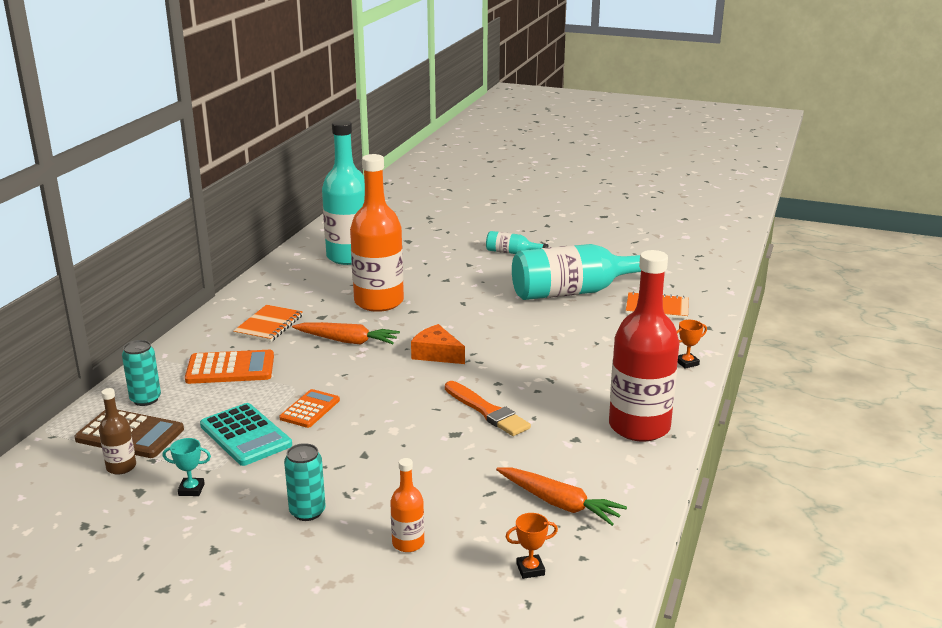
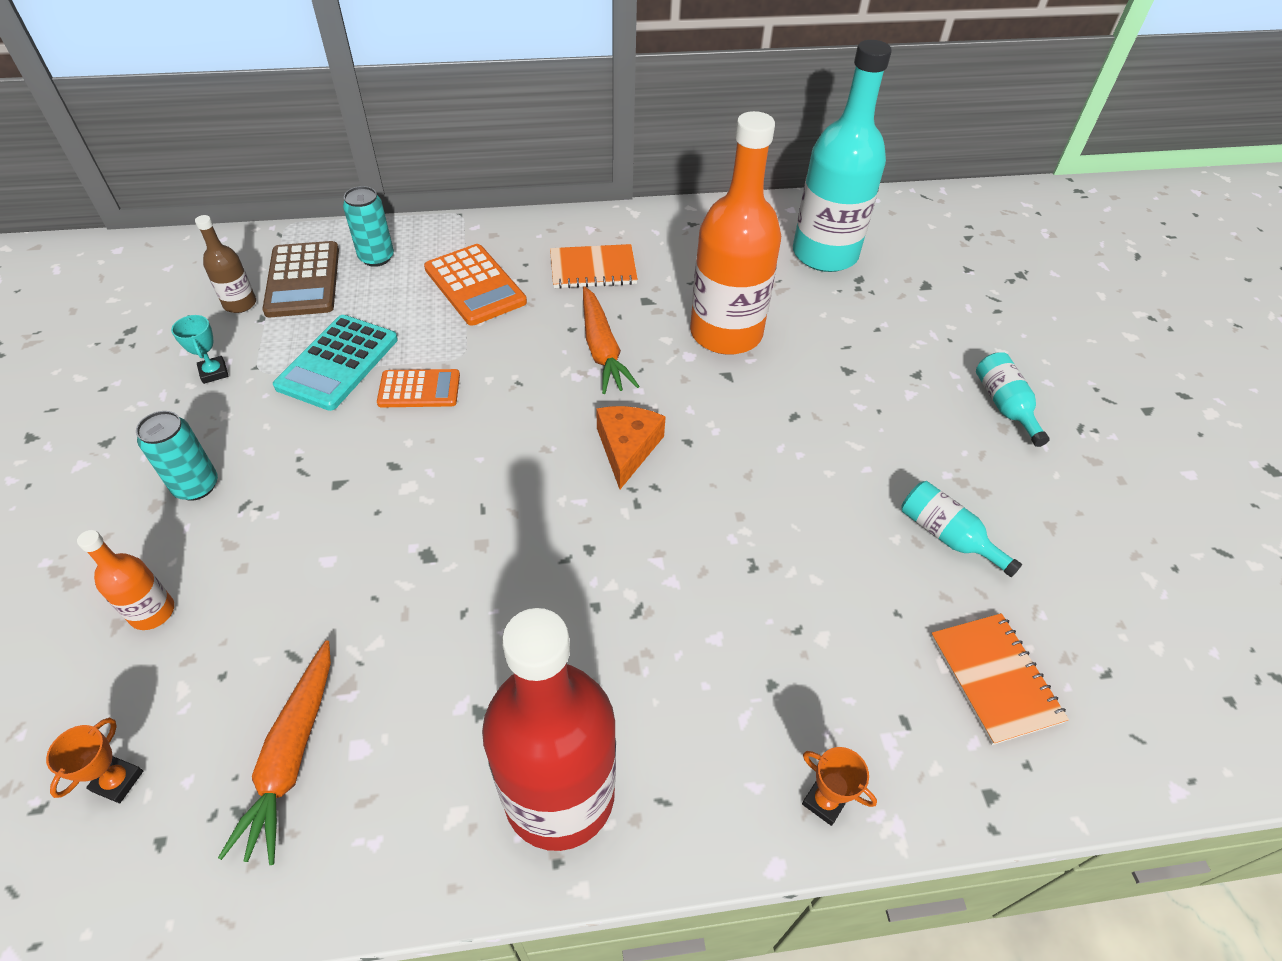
camera: 60 degrees right, 25 degrees up
orange brush [445,381,531,436] -> none
orange trophy [506,513,558,579] -> orange trophy turned 60 degrees clockwise [46,718,143,803]
turquoise bottle [512,244,641,300] -> turquoise bottle [901,481,1022,577], size x0.45

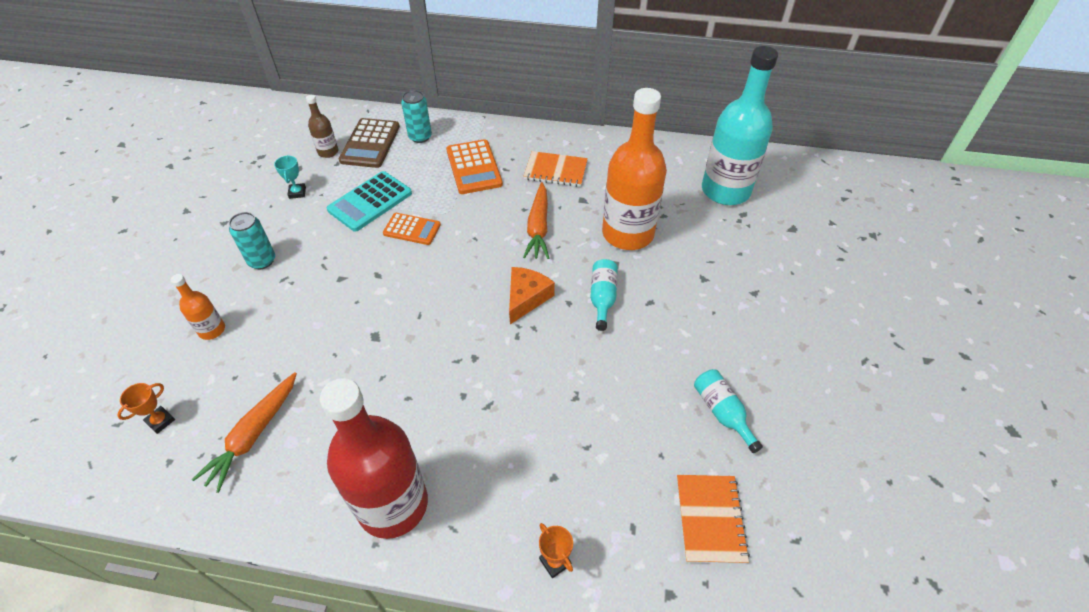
camera: 20 degrees right, 0 degrees up
turquoise bottle [976,352,1050,447] -> turquoise bottle moved to [590,259,618,331]

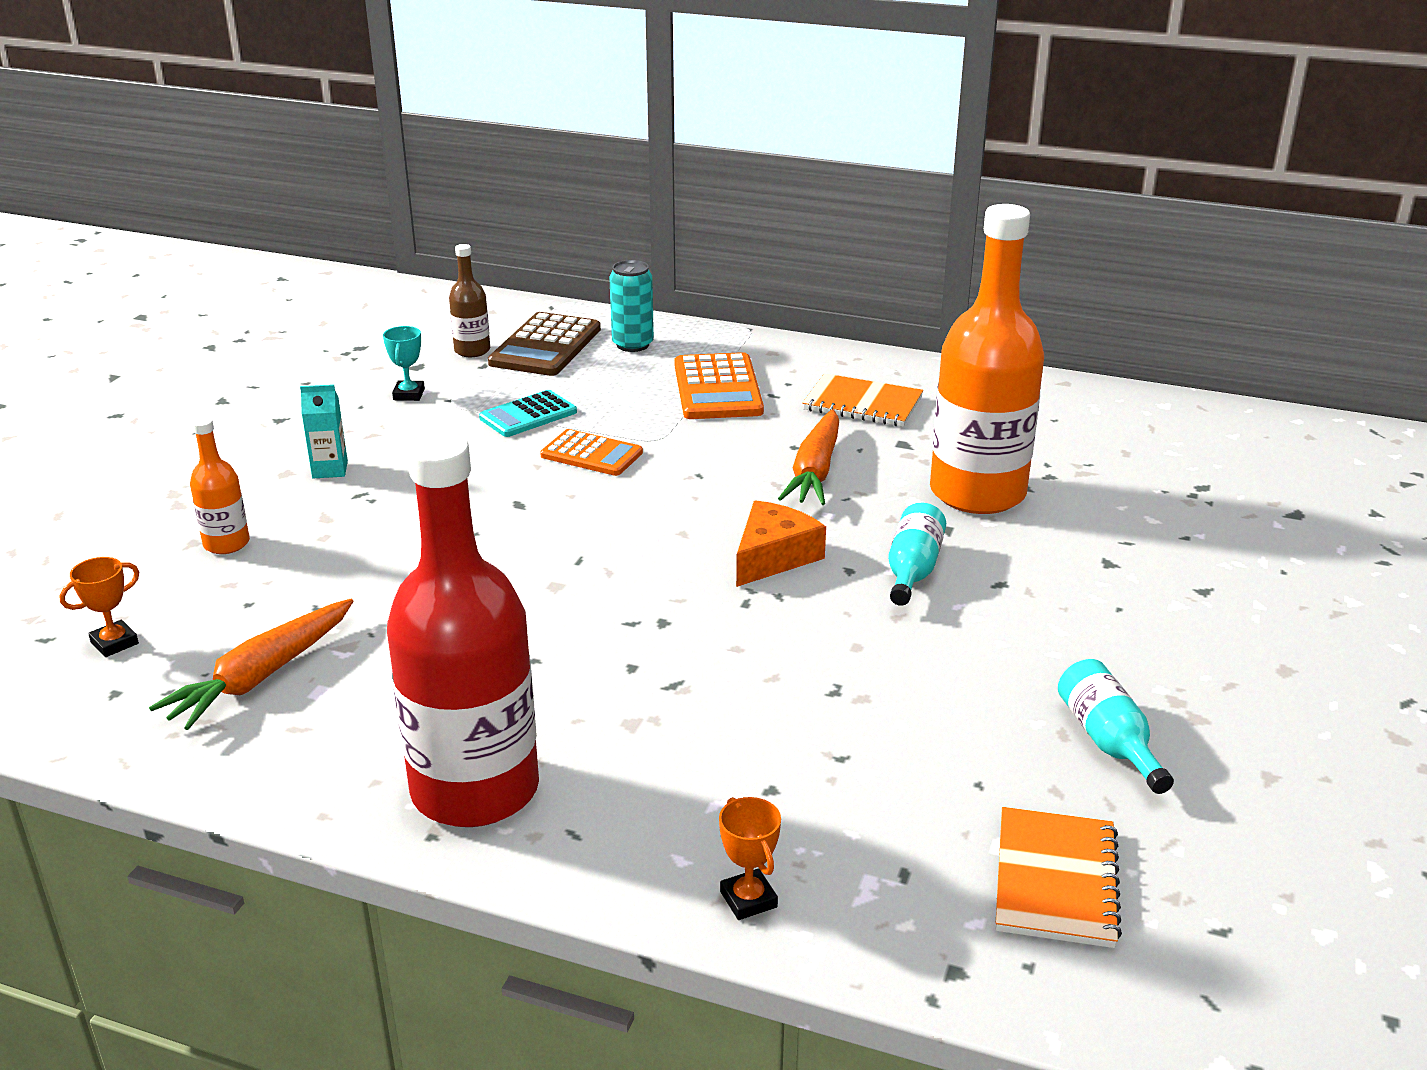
camera: 10 degrees right, 20 degrees down
turquoise can [229,212,275,269] -> turquoise carton [300,384,348,478]
turquoise calculator [327,171,412,232] -> turquoise calculator [479,390,577,437], size x0.66
turquoise bottle [702,46,778,205] -> none

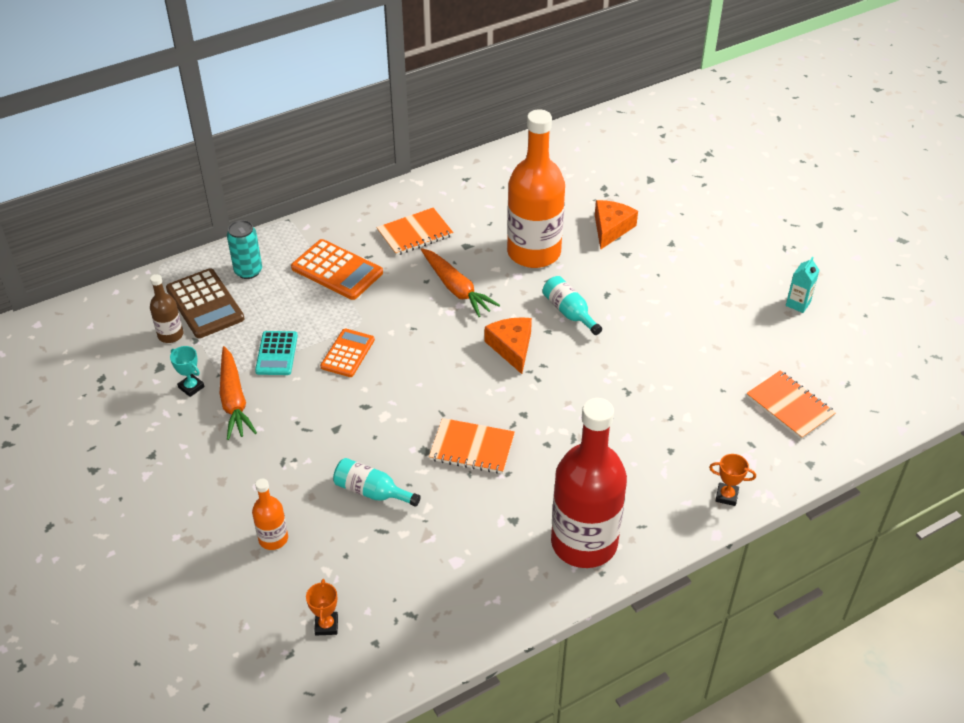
camera: 50 degrees left, 15 degrees up
orange carrot [149,599,353,730] -> orange carrot moved to [220,346,257,440]
turquoise carton [300,384,348,478] -> turquoise carton moved to [786,257,820,313]
orange calculator [540,429,643,476] -> orange calculator turned 45 degrees counterclockwise [320,328,375,377]
turquoise bottle [1058,659,1174,794] -> turquoise bottle moved to [333,458,421,507]
none -> orange notebook [429,418,515,474]
none -> orange cheese [595,200,638,250]

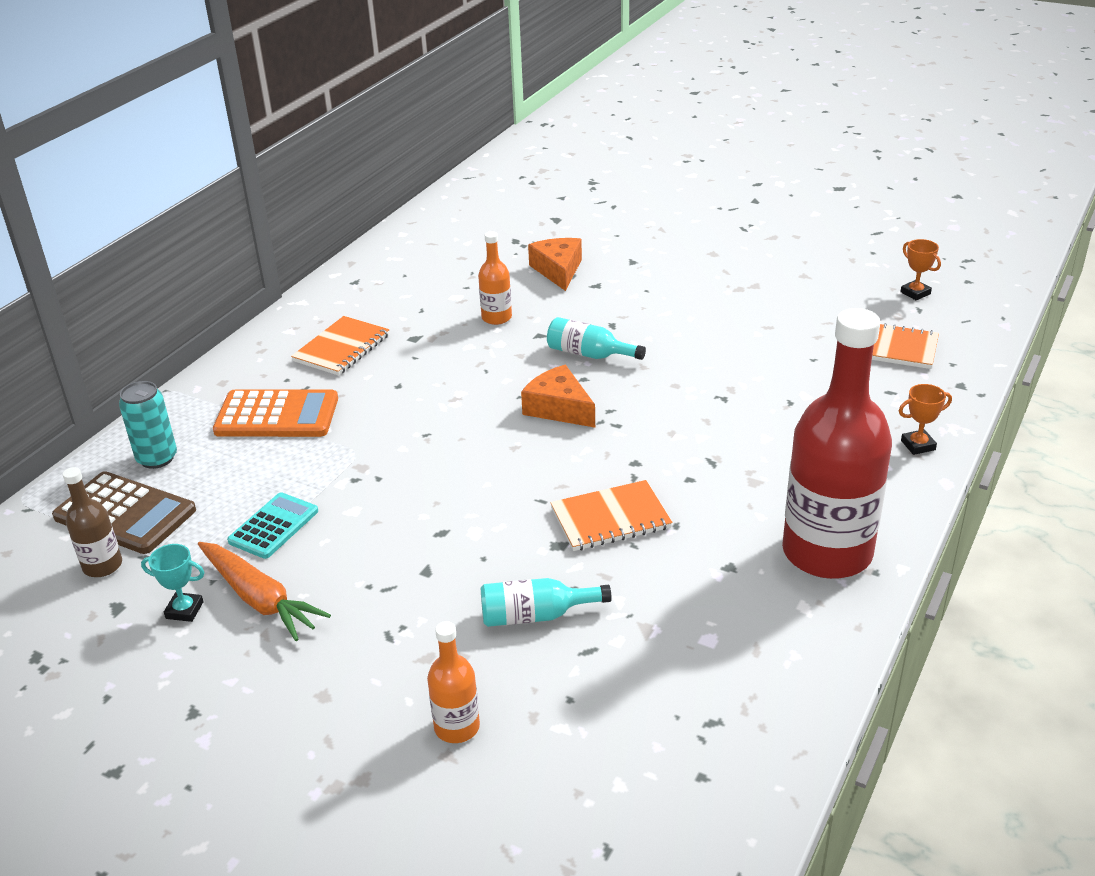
camera: 30 degrees left, 10 degrees down
turquoise calculator [255,331,298,375] -> turquoise calculator turned 120 degrees counterclockwise [227,492,318,559]
orange trophy [306,579,338,636] -> orange trophy moved to [900,239,941,301]
orange calculator [320,328,375,377] -> none
orange carrot [421,248,500,317] -> none
orange bottle [507,109,565,268] -> orange bottle [478,231,512,325], size x0.45
turquoise carton [786,257,820,313] -> none

